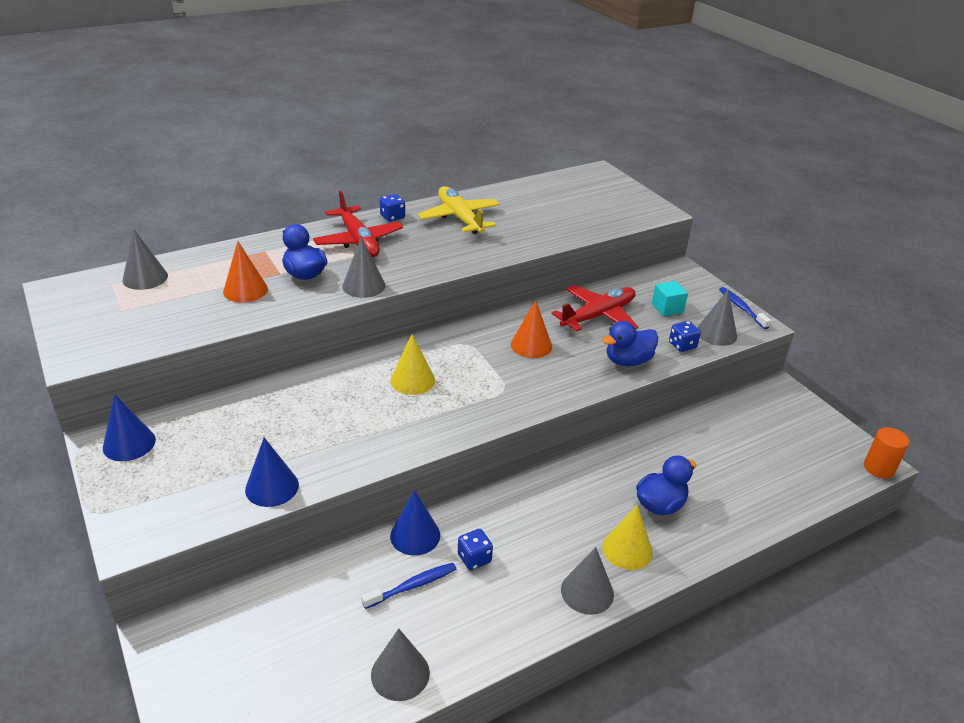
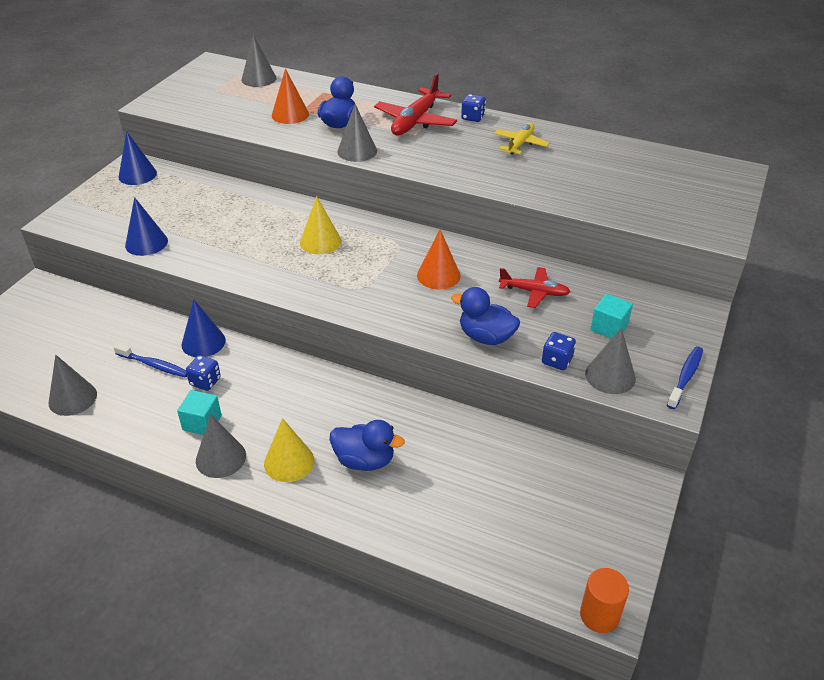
camera: 55 degrees right, 5 degrees up
yellow plane [418,186,500,234] -> yellow plane [494,123,549,155], size x0.63
red plane [551,285,638,331] -> red plane [499,267,571,308], size x0.63
none -> turquoise cube [177,390,222,435]

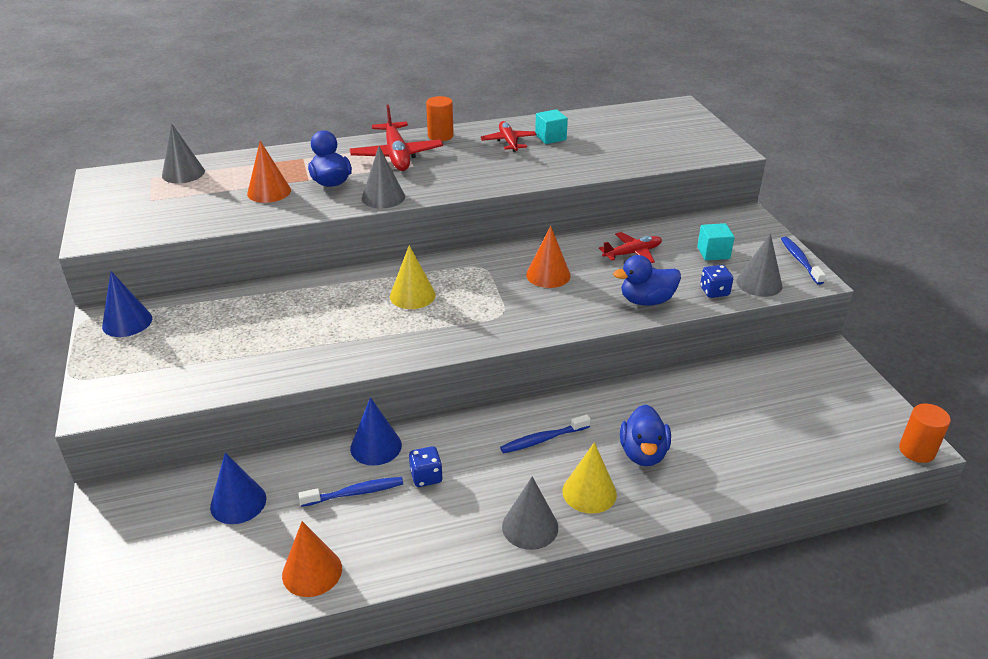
camera: 40 degrees left, 5 degrees down
grey cone [49,355,97,416] -> orange cone [282,521,342,597]
blue cone [125,197,168,256] -> blue cone moved to [210,452,266,524]
turquoise cube [177,390,222,435] -> turquoise cube moved to [535,109,568,144]
blue duck [330,420,405,471] -> blue duck turned 120 degrees clockwise [620,405,671,466]
blue dice [461,94,486,122] -> orange cylinder [426,96,454,141]
yellow plane [494,123,549,155] -> red plane [481,121,537,152]
none -> blue toothbrush [500,414,591,454]

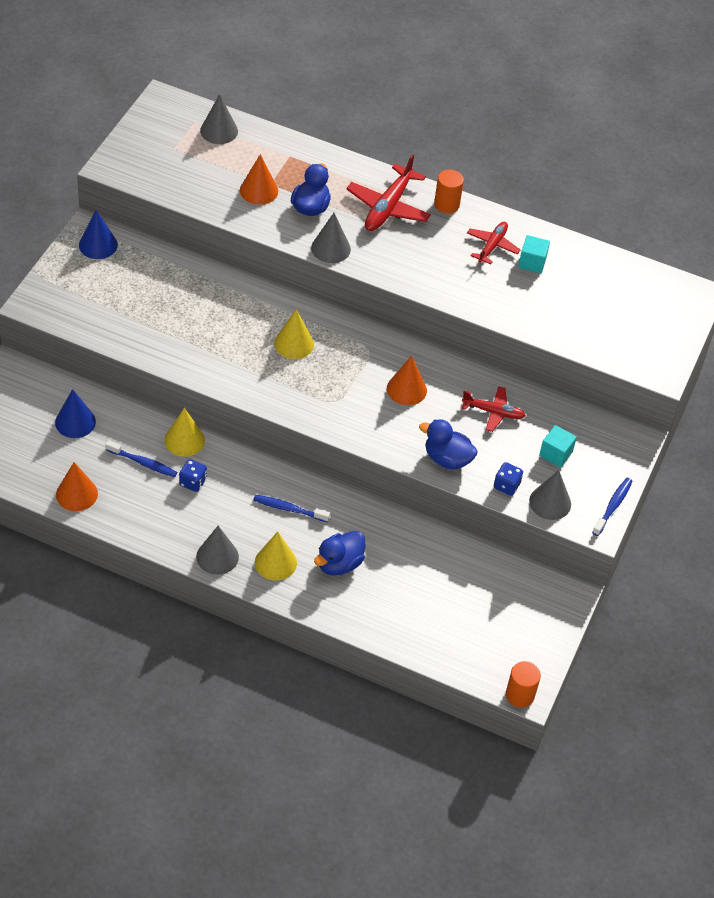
camera: 35 degrees right, 15 degrees up
blue cone [350,397,402,466] -> yellow cone [164,408,205,457]

